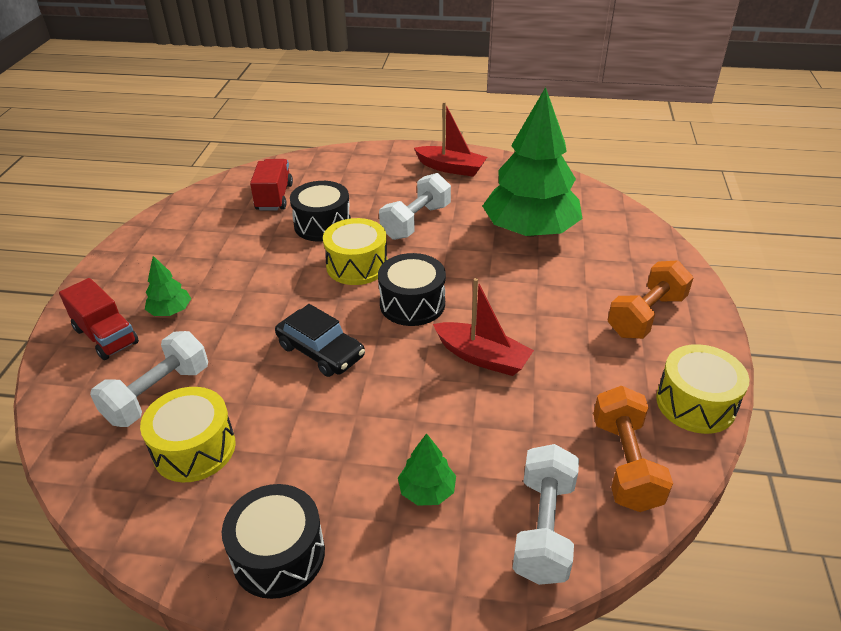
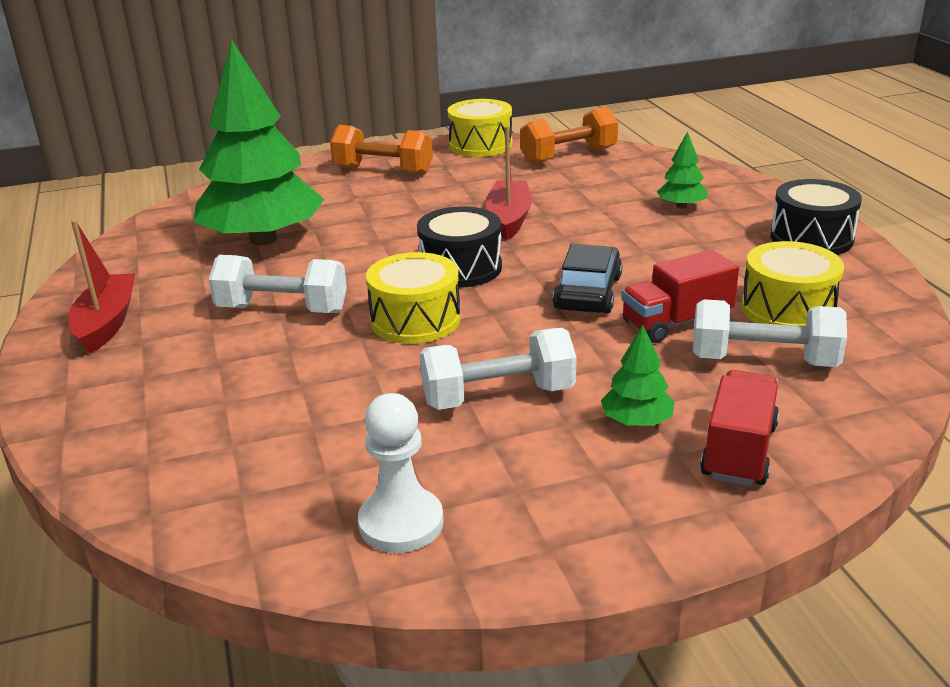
camera: 115 degrees left, 10 degrees down
red truck [250,159,293,211] -> red truck moved to [621,250,739,343]
black drum [290,181,351,242] -> none
white dumbbell [512,444,579,585] -> white dumbbell moved to [419,328,577,410]
none -> white pawn [358,393,444,553]

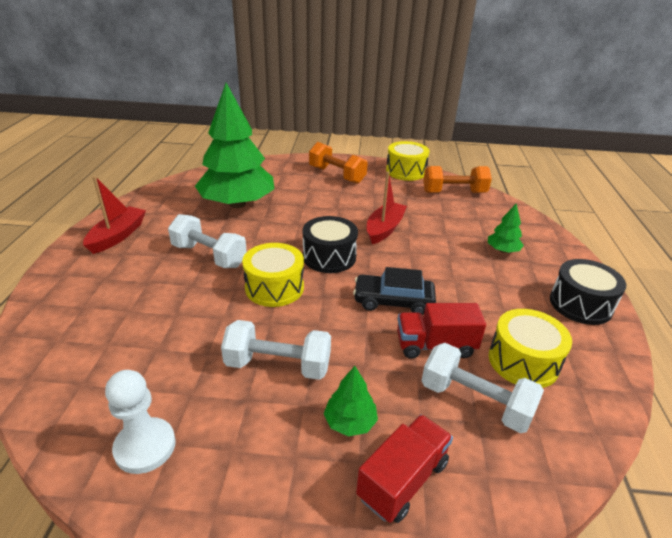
camera: 20 degrees right, 5 degrees up
black car [553,244,622,313] -> black car turned 120 degrees counterclockwise [353,267,436,315]

